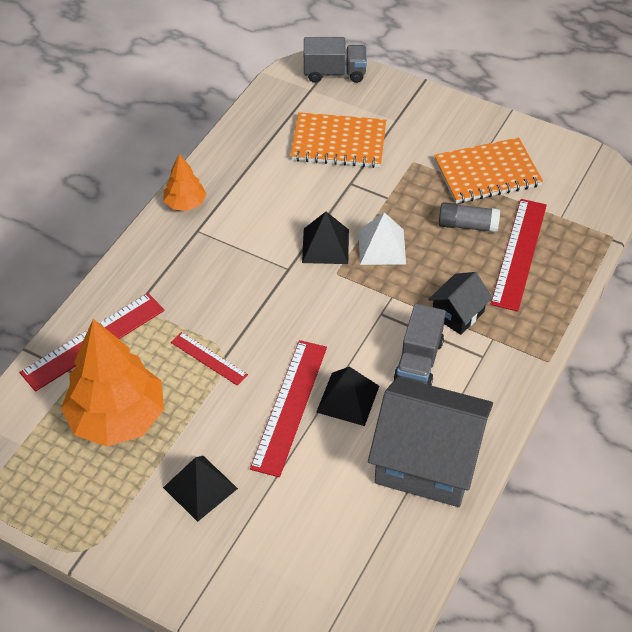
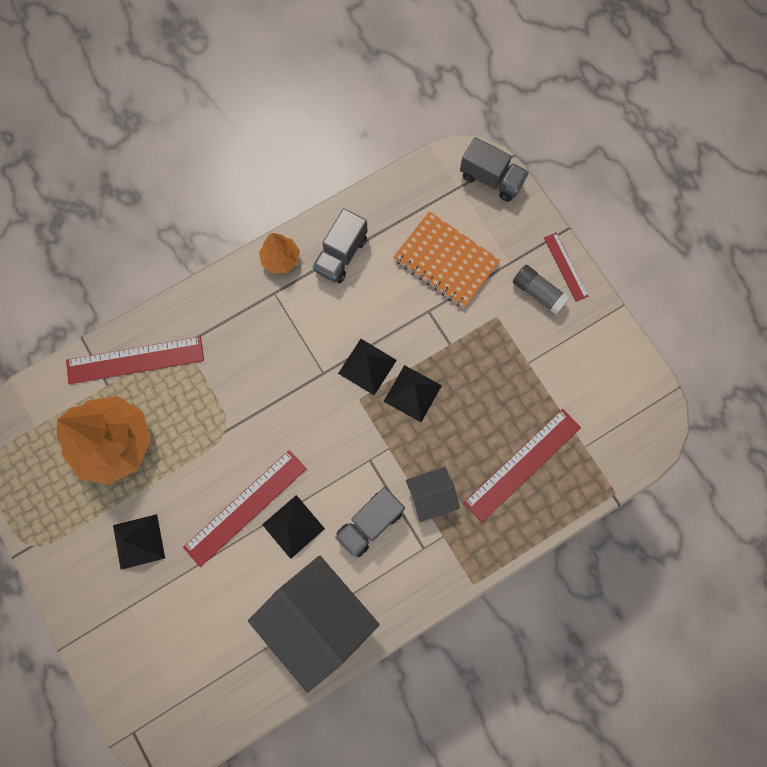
camera: 30 degrees right, 25 degrees up
red ruler [171,332,248,386] -> red ruler moved to [544,233,589,302]
white pyramid [358,212,406,265] -> black pyramid [383,365,442,422]
black house [428,272,492,335] -> grey house [406,467,460,522]
orange notebook [434,137,543,203] -> none
grey glue stick [439,202,500,233] -> grey glue stick moved to [513,265,570,315]
none -> grey truck [313,208,368,283]

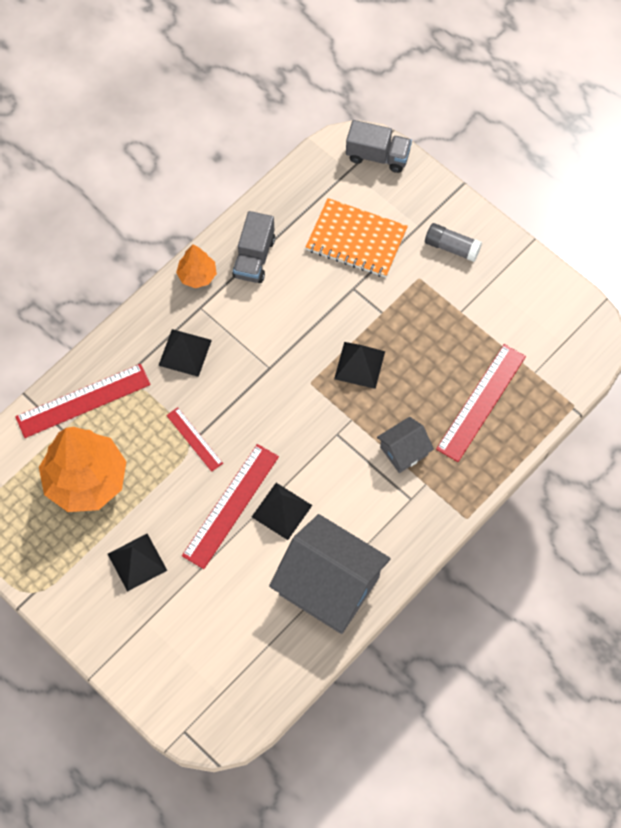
camera: 15 degrees left, 10 degrees down
grey truck [335,487,405,558] -> none
black pyramid [338,339,397,395] -> black pyramid moved to [158,329,212,377]
red ruler [544,233,589,302] -> red ruler moved to [166,407,223,472]

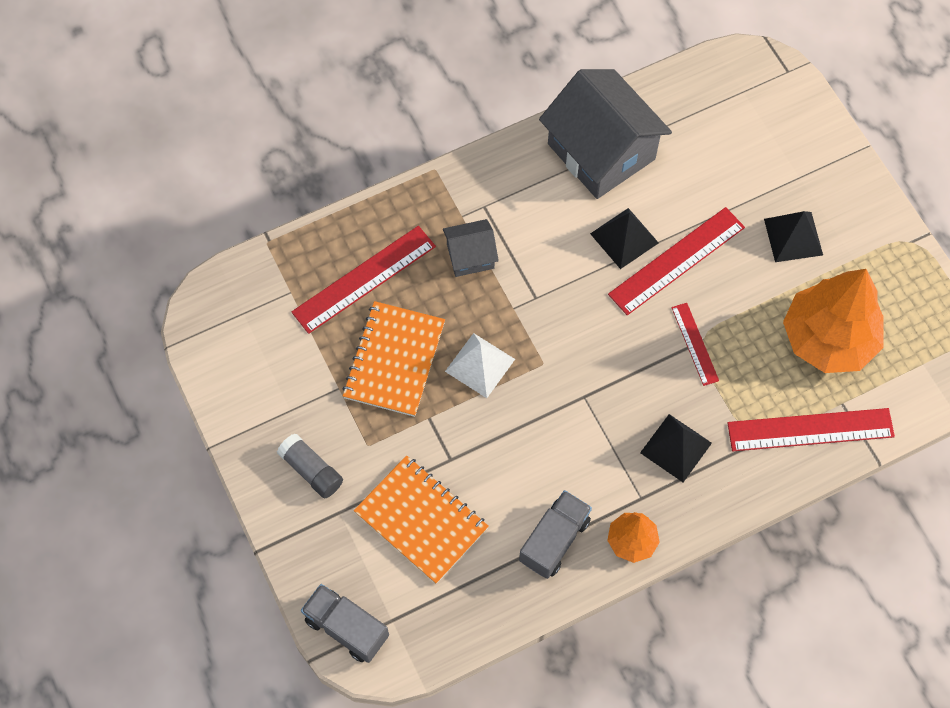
camera: 160 degrees left, 0 degrees up
black pyramid [334,342,385,389] -> white pyramid [445,333,515,398]
none -> orange notebook [342,301,445,417]

